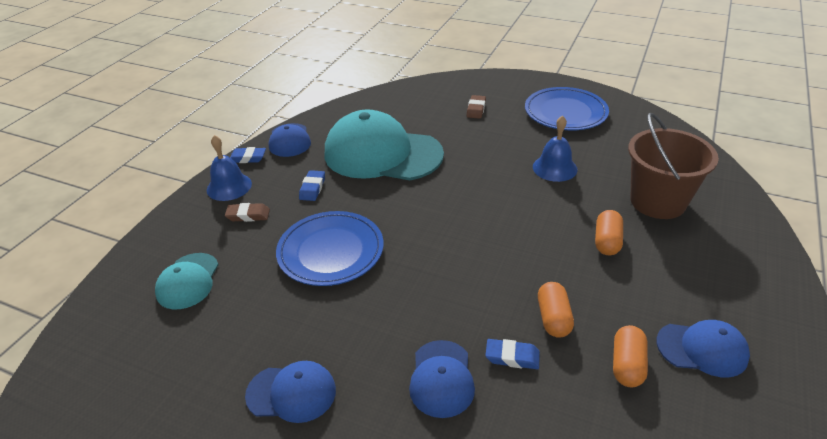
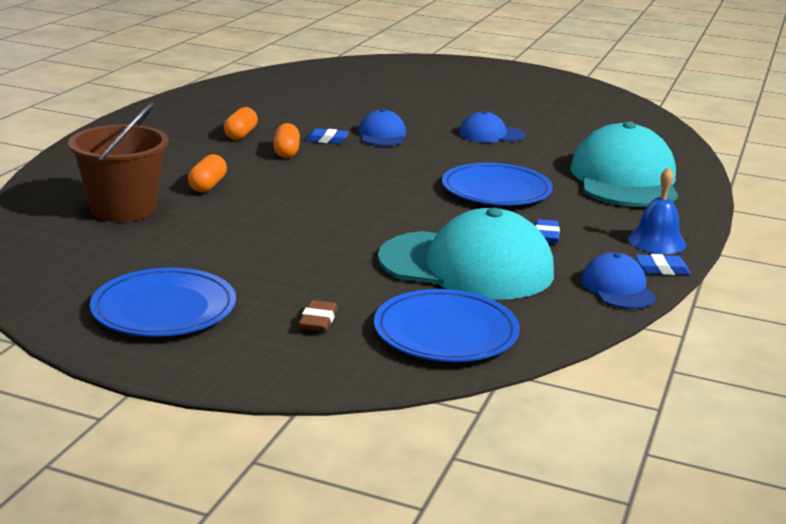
camera: 175 degrees right, 15 degrees down
turquoise cap [155,253,219,309] -> turquoise cap [570,121,678,207], size x2.03
brown eraser [225,203,270,222] -> none
blue bell [533,116,578,182] -> none
blue cap [656,320,750,377] -> none
none -> blue plate [374,289,520,362]

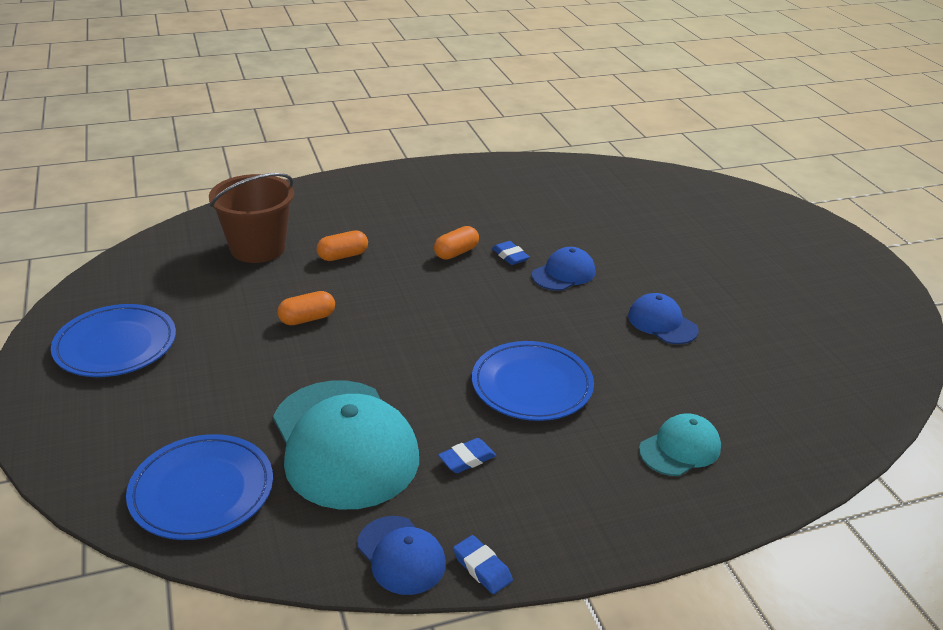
camera: 50 degrees right, 10 degrees up
orange capsule [224,107,258,140] -> orange capsule moved to [277,291,335,325]
brown eraser [299,300,338,332] -> none
turquoise cap [570,121,678,207] -> turquoise cap [639,413,721,476], size x0.49
blue cap [581,252,656,309] -> blue cap turned 105 degrees clockwise [357,516,446,595]
blue bell [628,167,686,254] -> none

